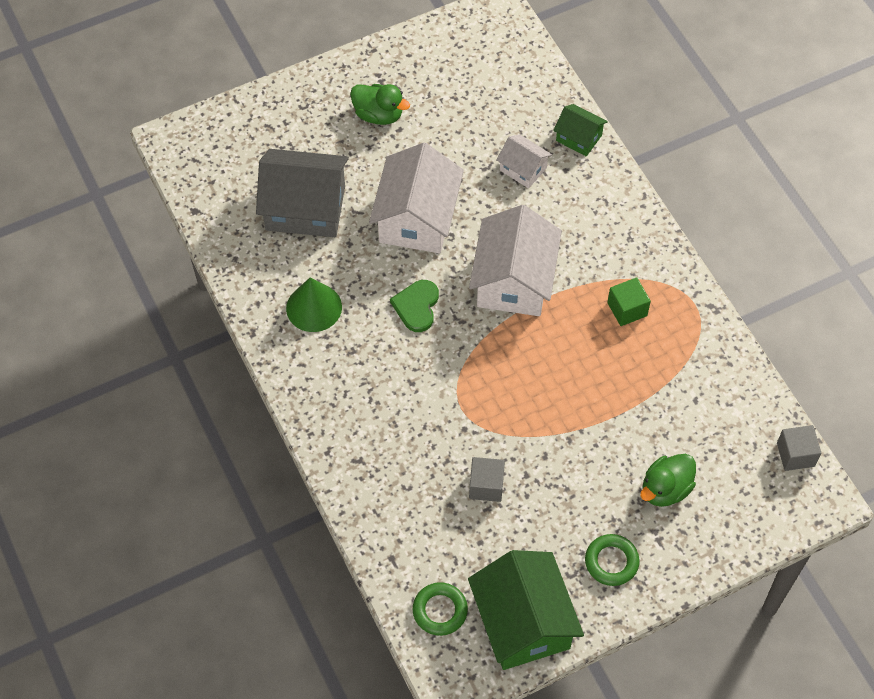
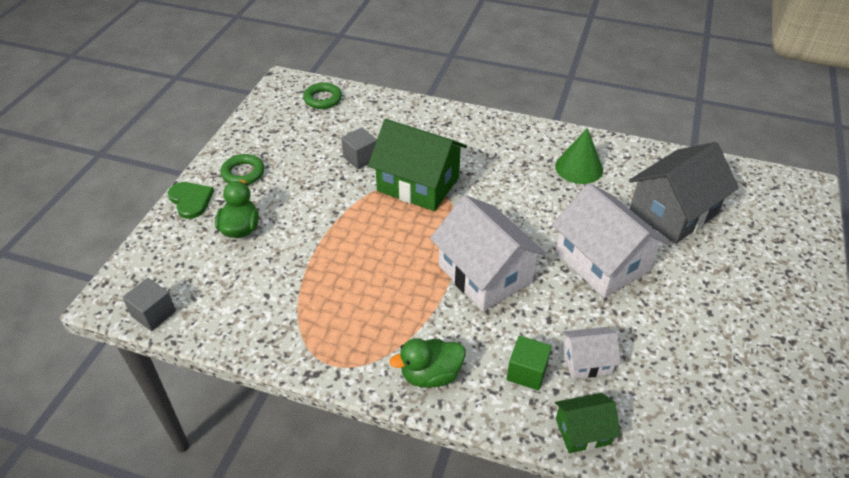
camera: 135 degrees right, 15 degrees down
green duck [350,84,410,125] -> green duck moved to [389,338,466,388]
green heart [390,280,439,332] -> green heart moved to [168,182,214,219]
green house [468,550,584,670] -> green house moved to [368,119,467,211]
green cube [607,277,651,326] -> green cube moved to [507,336,552,391]

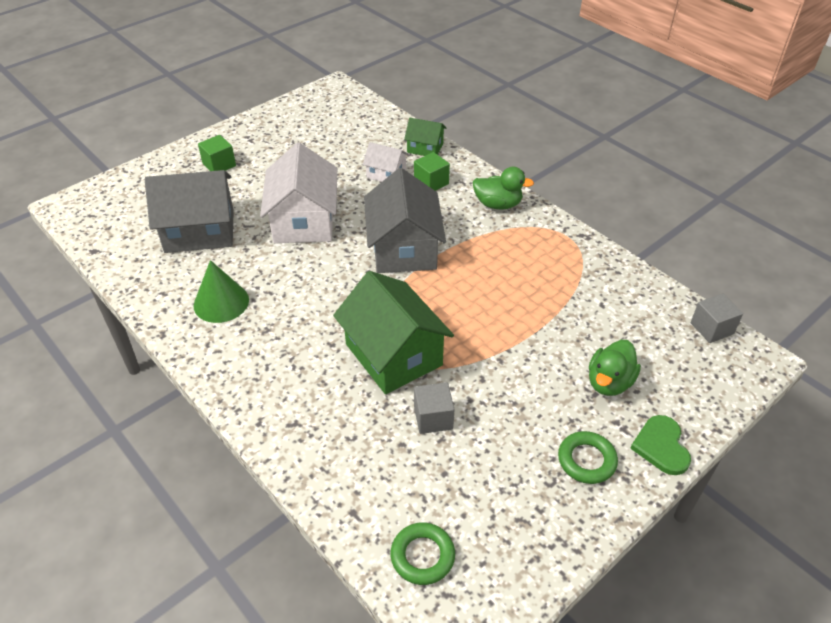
camera: 150 degrees left, 0 degrees up
white house [430,195,547,311] -> grey house [364,168,446,273]
none -> green cube [198,135,236,171]

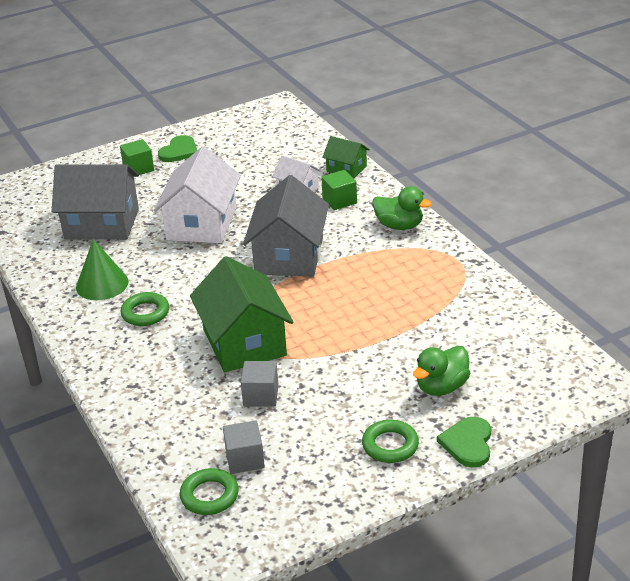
camera: 15 degrees right, 10 degrees down
grey cube [691,293,743,343] -> grey cube moved to [223,420,265,474]
none -> green ring [121,292,169,326]
none -> green heart [158,135,197,162]

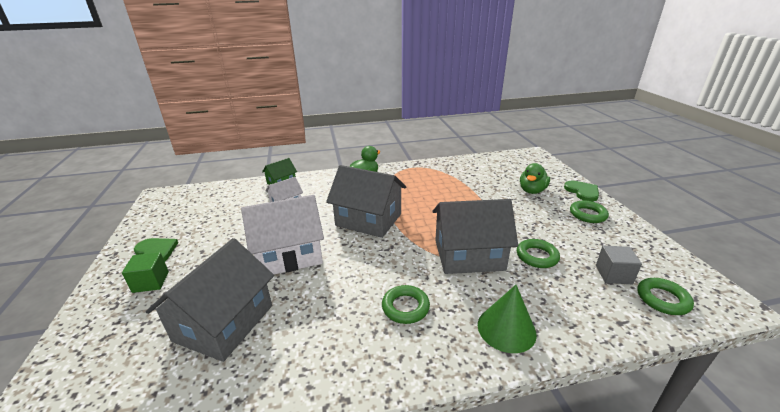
camera: 75 degrees left, 5 degrees down
green cone [76,239,129,300] -> green cone moved to [478,285,537,353]
white house [154,146,241,243] -> white house turned 45 degrees counterclockwise [241,195,324,274]
green house [190,256,294,372] -> grey house [432,199,518,274]
grey cube [241,361,279,407] -> green ring [517,239,560,268]
green cube [321,170,357,210] -> none
green duck [413,346,470,396] -> green duck turned 60 degrees clockwise [520,163,550,194]
green heart [437,417,491,467] -> green heart turned 135 degrees counterclockwise [564,180,599,202]

